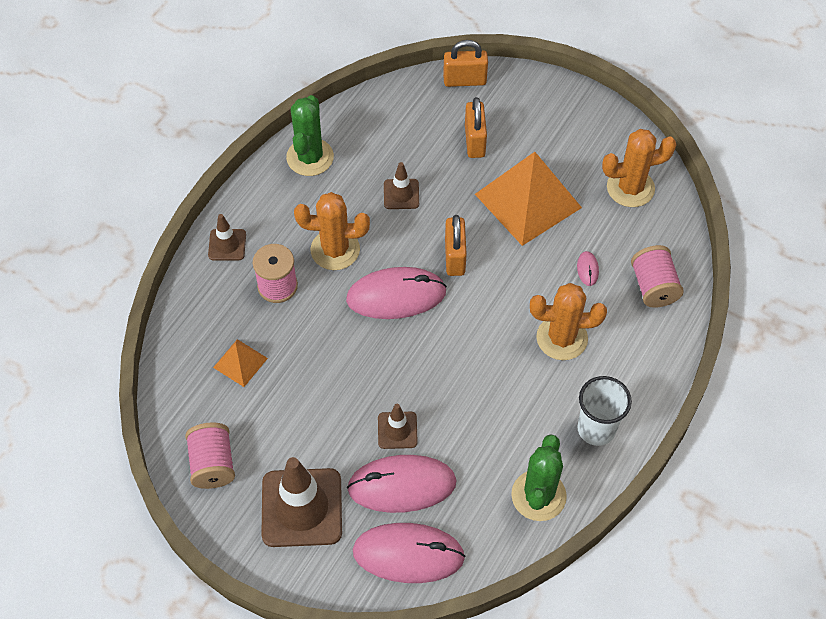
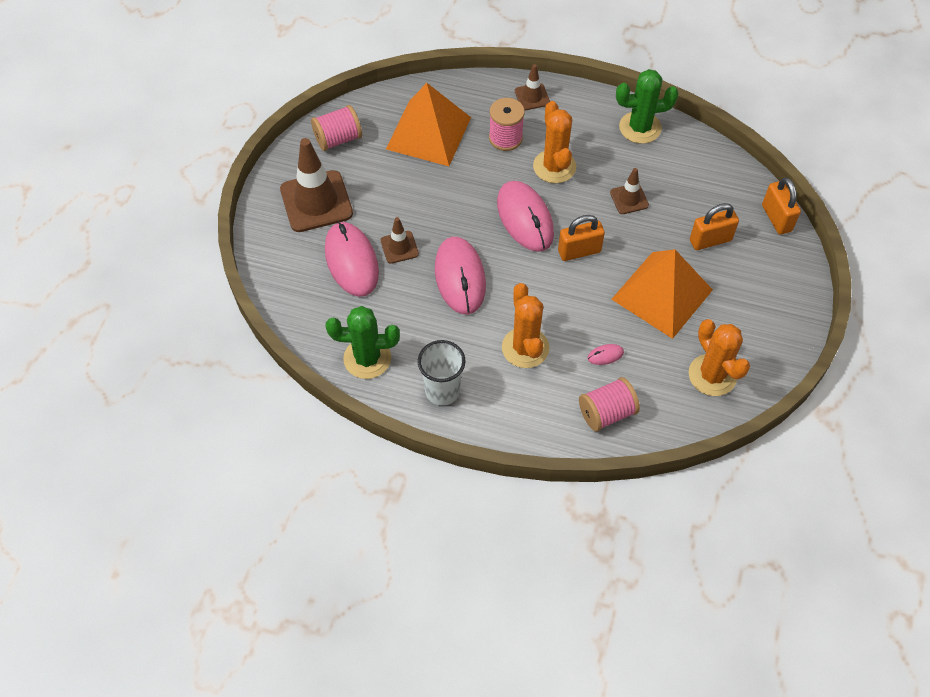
camera: 75 degrees right, 0 degrees up
orange pyramid [213,339,268,387] -> orange pyramid [386,83,471,166], size x2.10
pink mouse [353,523,465,583] -> pink mouse moved to [435,237,486,315]

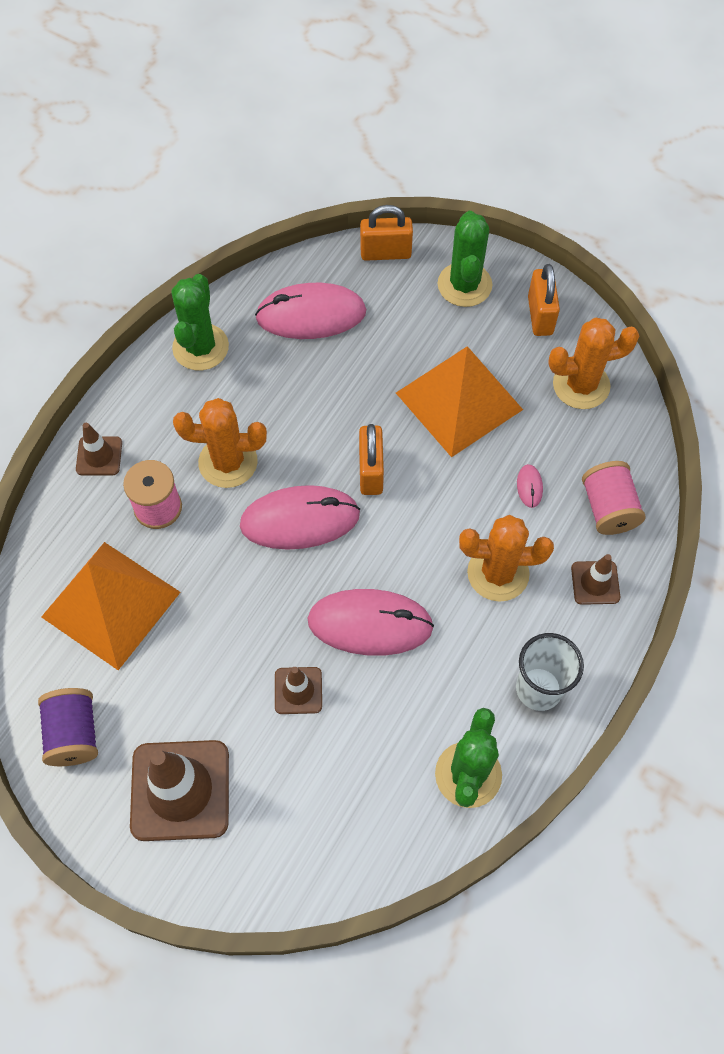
camera: 75 degrees left, 5 degrees up
pink spool [311,105,362,151] -> purple spool [38,688,98,766]
pink mouse [325,221,379,297] -> pink mouse moved to [255,283,366,339]
brown traffic cone [610,168,649,214] -> brown traffic cone moved to [571,554,620,605]
orange padlock [690,203,739,250] -> orange padlock moved to [528,264,560,336]
none -> green cactus [437,211,492,307]

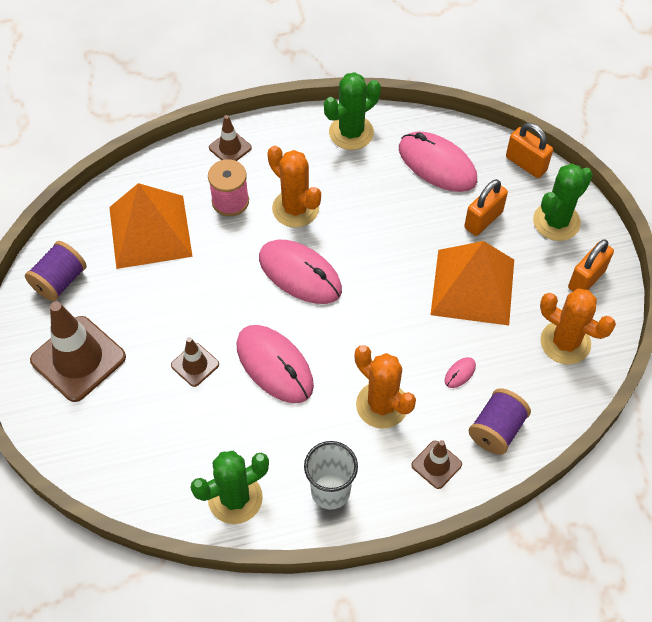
camera: 45 degrees right, 5 degrees down
orange padlock [359,424,384,495] -> orange padlock moved to [464,179,508,236]
pink spool [582,461,646,535] -> purple spool [469,388,531,455]

